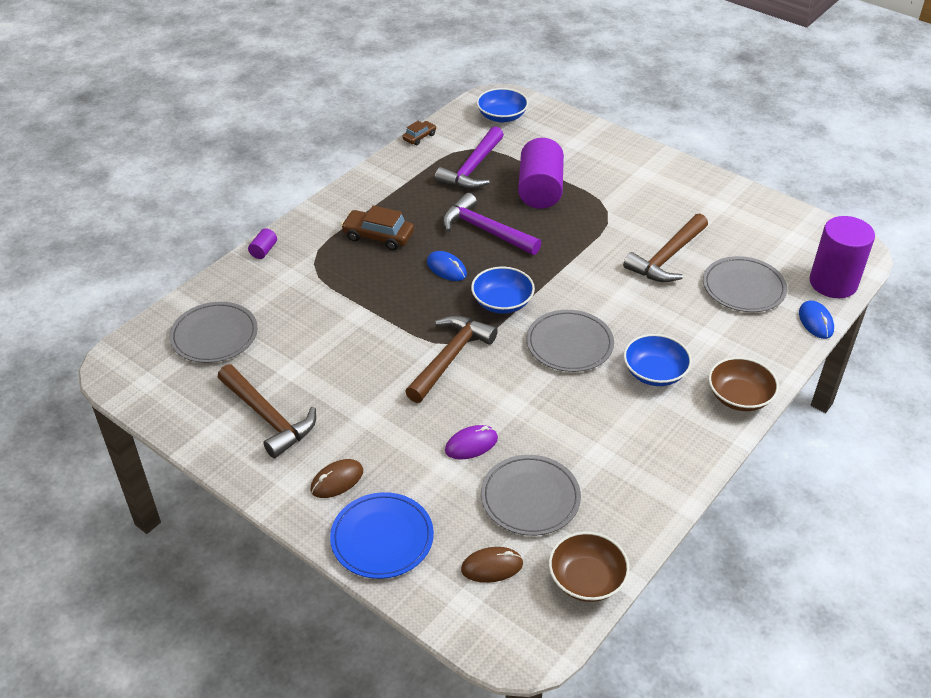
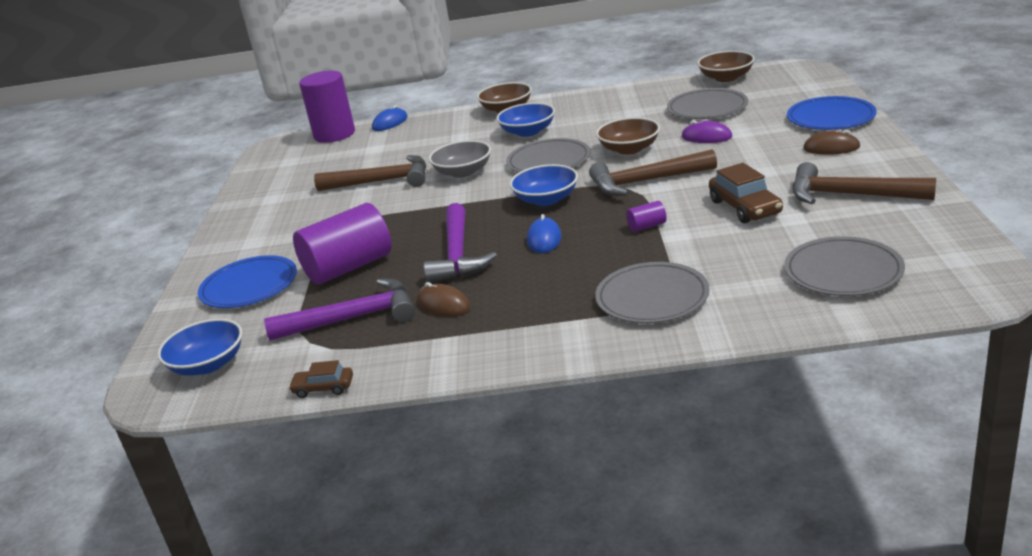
camera: 125 degrees left, 15 degrees down
brown hammer [218,364,316,458] -> brown hammer turned 75 degrees counterclockwise [792,162,936,204]
purple cylinder [248,228,277,259] -> purple cylinder moved to [626,201,667,232]
brown car [341,205,414,250] -> brown car moved to [709,163,783,223]
brown mouse [461,547,523,583] -> brown mouse moved to [417,282,470,317]
grey plate [703,256,787,312] -> grey plate moved to [595,262,710,323]
none -> blue plate [198,255,297,308]
none -> grey bowl [429,140,491,178]
none -> brown bowl [596,117,660,155]

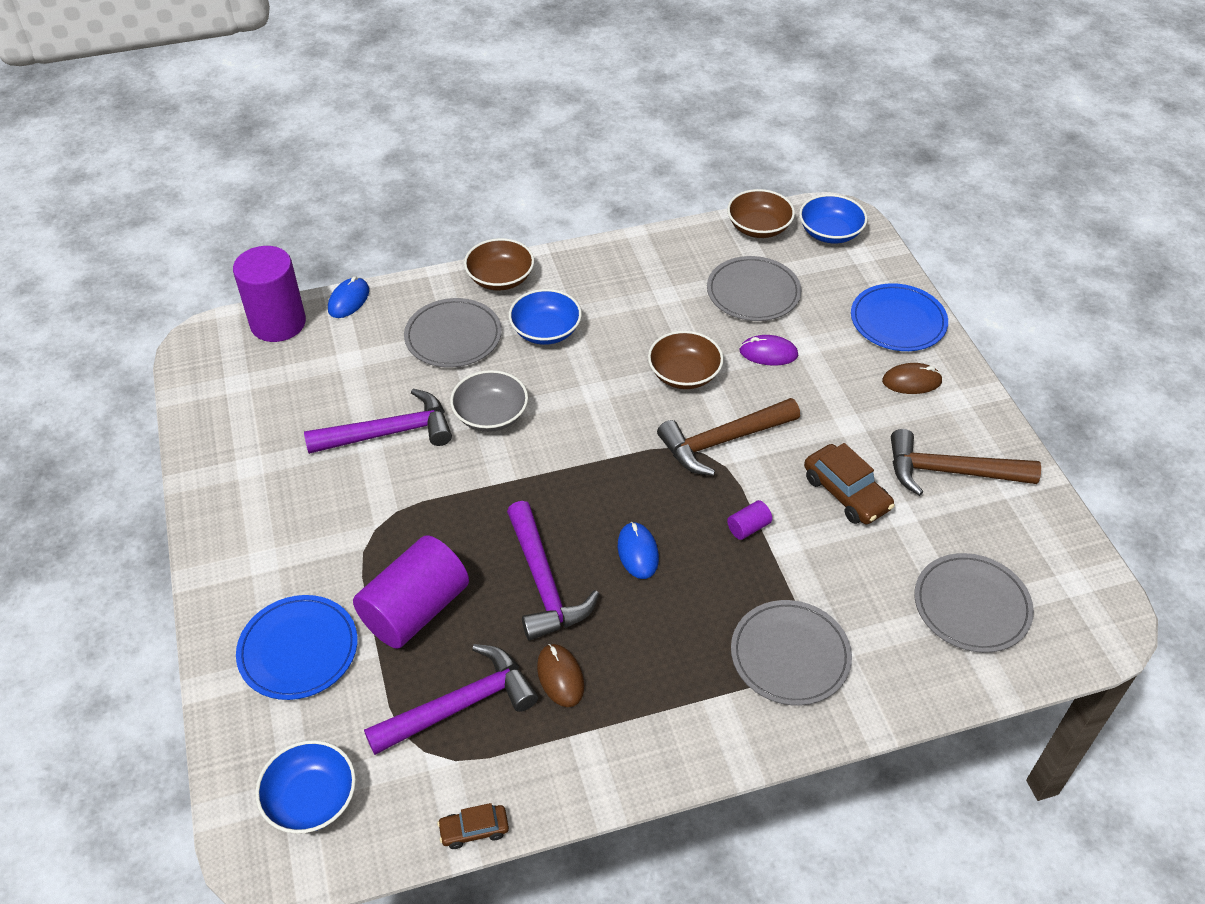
camera: 20 degrees left, 20 degrees up
brown hammer [314,155,426,191] -> purple hammer [304,388,452,454]
brown mouse [417,282,470,317] -> brown mouse turned 45 degrees clockwise [537,644,584,707]
grey plate [506,138,591,172] -> grey plate moved to [404,298,502,367]
blue bowl [510,164,578,206] -> blue bowl moved to [799,194,868,243]

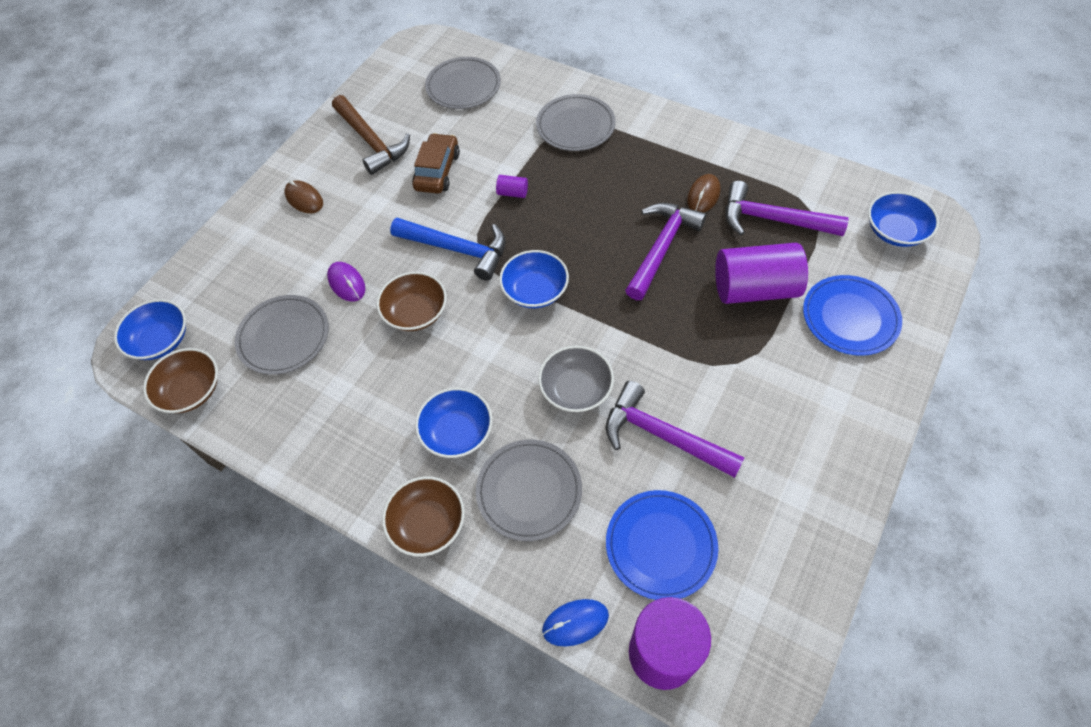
camera: 130 degrees left, 10 degrees up
brown car [437,803,509,849] -> none
blue mouse [618,522,659,579] -> none
brown hammer [657,398,800,476] -> blue hammer [390,218,506,281]
blue plate [851,283,948,351] -> blue plate moved to [606,490,718,600]
none -> blue bowl [499,250,569,308]

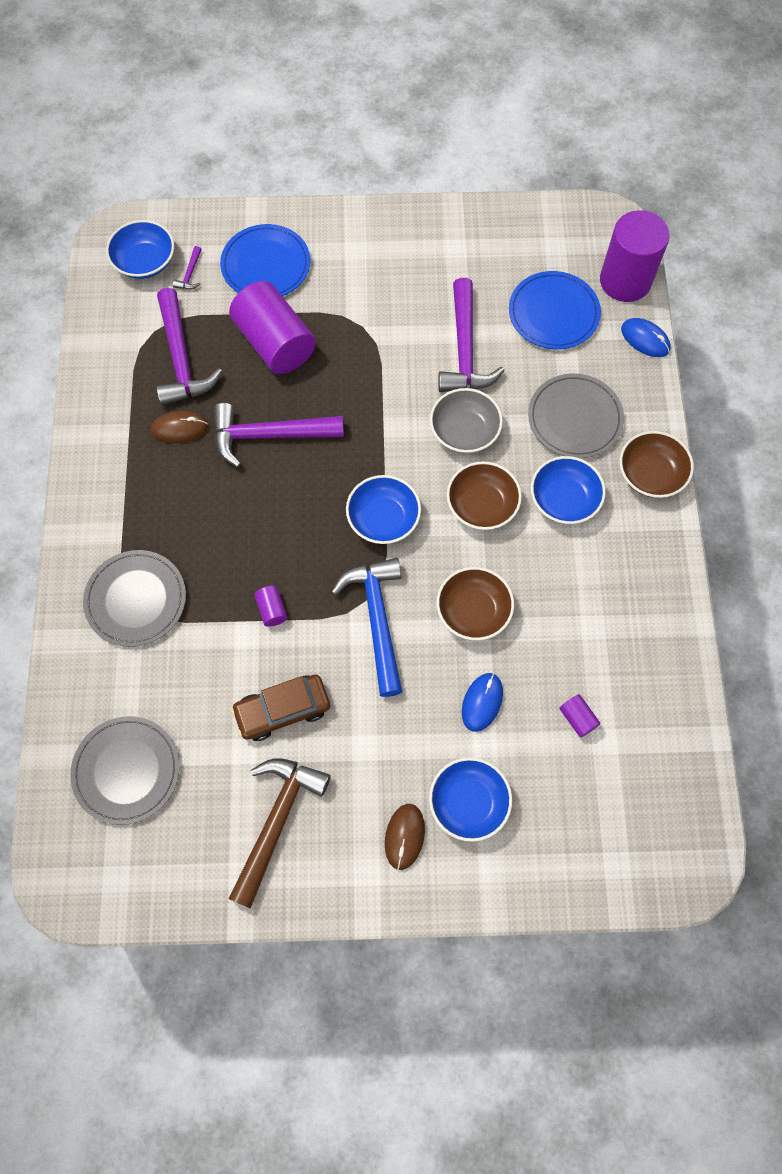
camera: 125 degrees left, 10 degrees up
blue bowl [114,299,186,360] -> blue bowl moved to [429,757,512,842]
brown bowl [143,348,218,413] -> brown bowl moved to [447,461,522,530]
grey plate [235,295,329,375] -> purple cylinder [559,694,601,738]
purple mouse [327,262,365,302] -> blue mouse [462,673,503,732]
none -> purple hammer [173,246,202,289]

